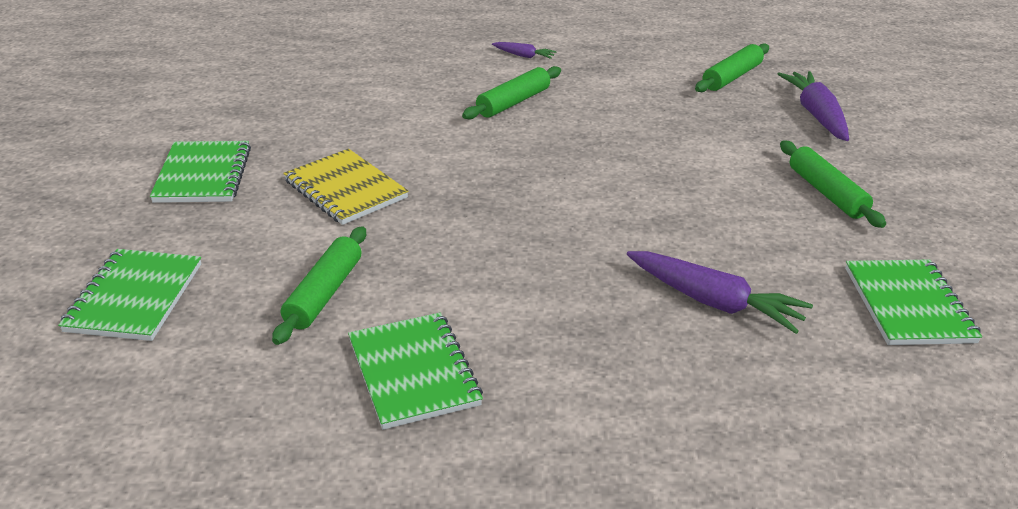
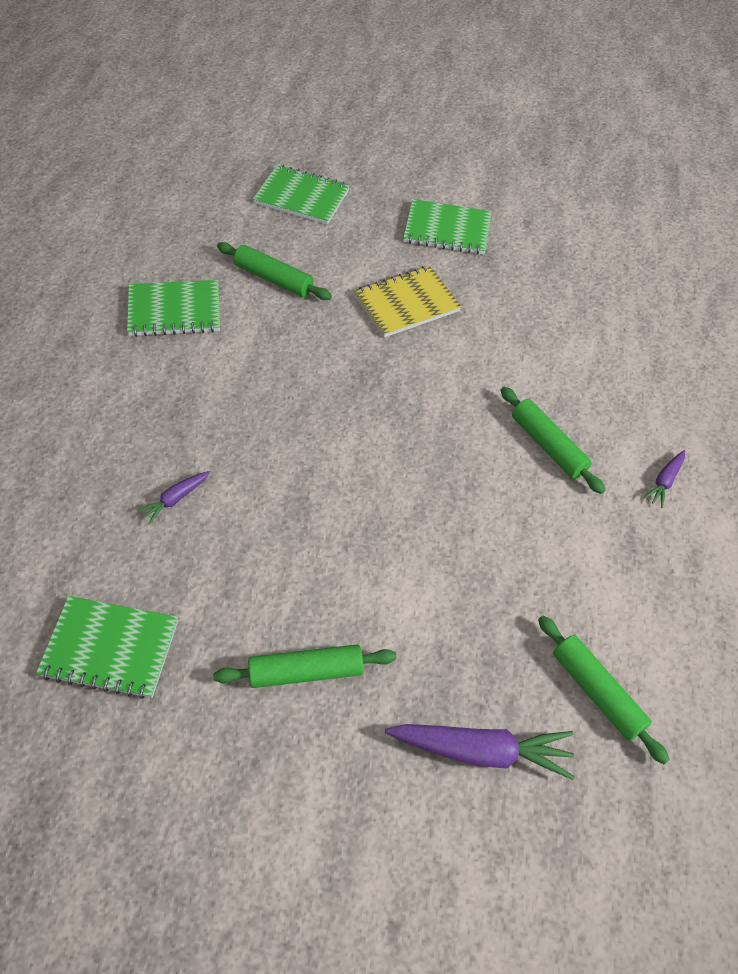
camera: 100 degrees right, 20 degrees up
purple carrot [627,251,813,334] -> purple carrot [137,471,210,525], size x0.51

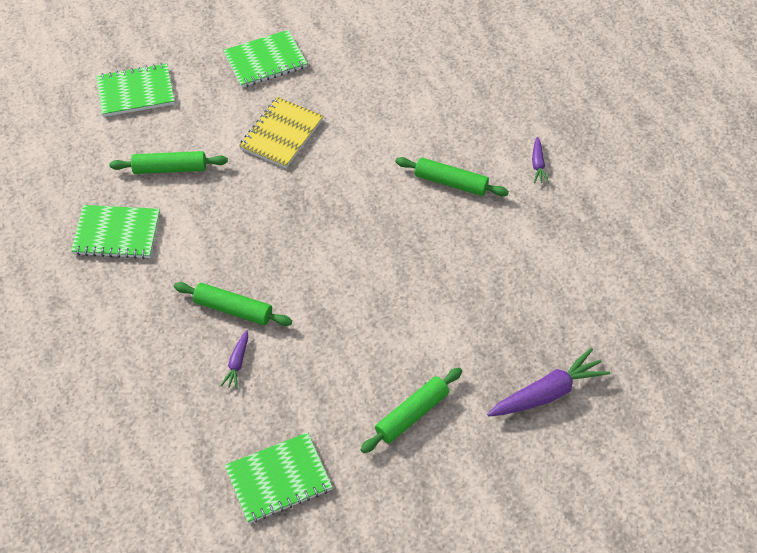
camera: 30 degrees left, 0 degrees up
green notebook [127,280,220,337] -> green notebook turned 45 degrees clockwise [71,205,160,259]
green rolling pin [538,616,669,764] -> green rolling pin moved to [174,282,292,326]

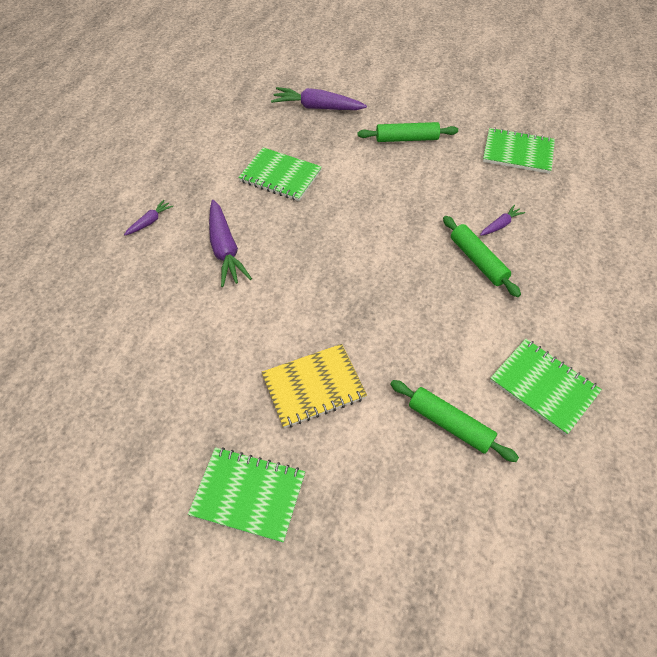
camera: 140 degrees left, 0 degrees up
green notebook [96,63,175,117] -> green notebook moved to [238,147,322,201]
green rolling pin [395,157,509,196] -> purple carrot [209,200,252,287]

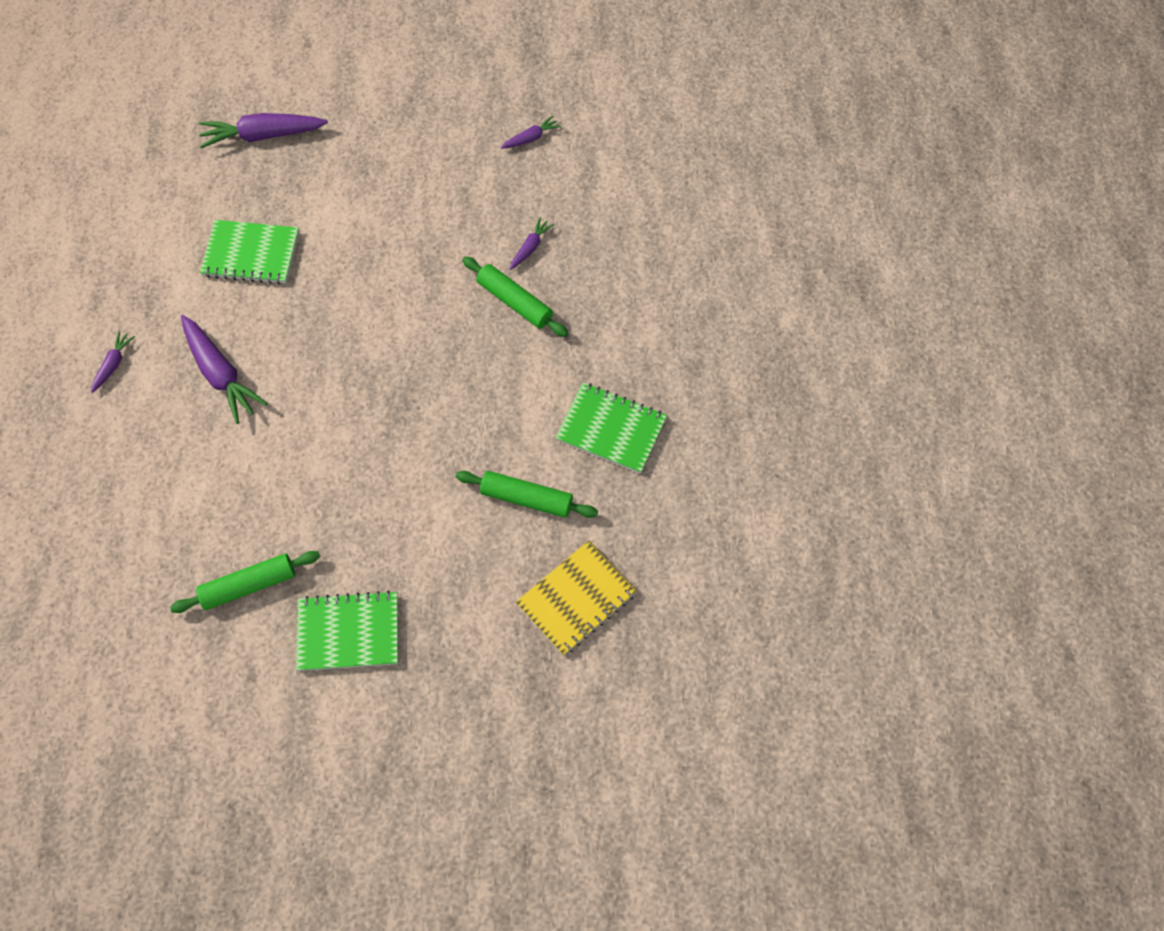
camera: 20 degrees left, 10 degrees up
yellow notebook [262,344,367,428] -> yellow notebook moved to [516,540,637,656]
green rolling pin [358,122,458,142] -> green rolling pin moved to [170,551,320,613]
green notebook [483,128,555,174] -> purple carrot [501,115,561,149]

